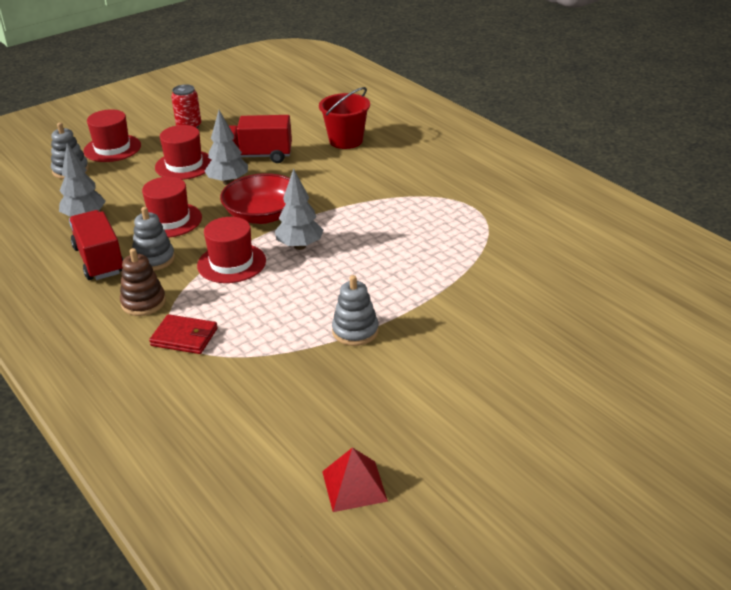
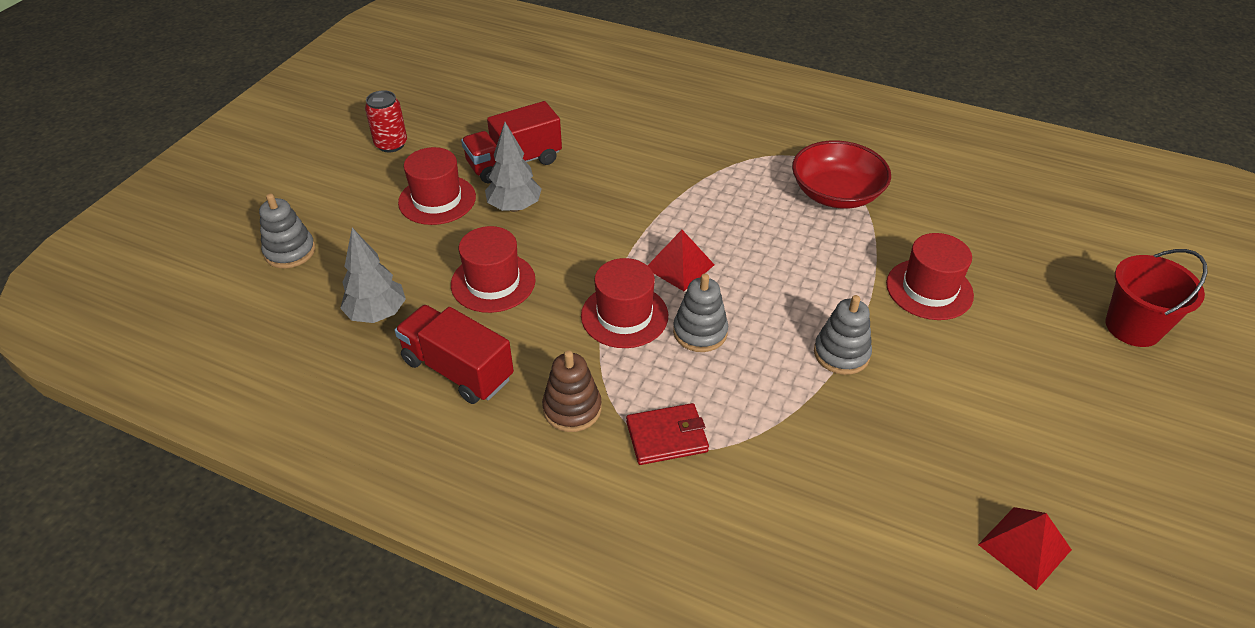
camera: 30 degrees left, 10 degrees up
red hat [83,109,141,162] -> red hat moved to [886,233,974,320]
grey stacking toy [132,207,175,271] -> grey stacking toy moved to [673,274,728,352]
red bowl [220,173,290,224] -> red bowl moved to [792,140,891,209]
grey tree [275,168,323,250] -> red pyramid [647,230,715,291]
red bucket [319,87,370,149] -> red bucket moved to [1105,249,1208,347]

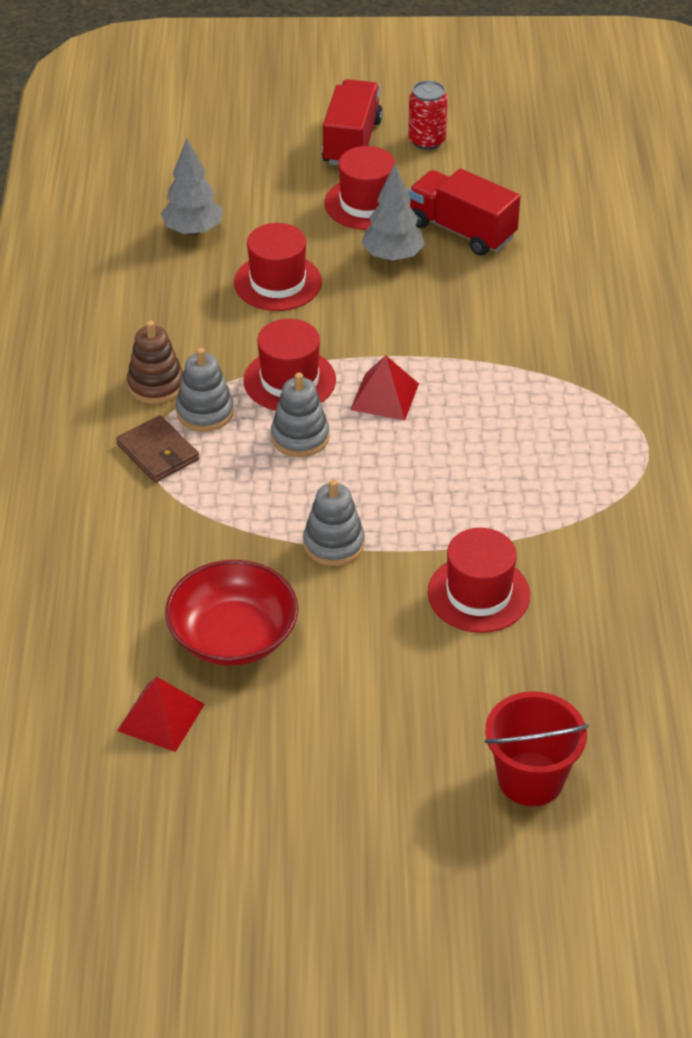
camera: 65 degrees right, 0 degrees up
grey stacking toy [259,193,315,268] -> grey stacking toy moved to [176,348,234,432]
red truck [395,305,514,404] -> red truck moved to [322,79,383,165]
red wallet [626,403,709,465] -> brown wallet [116,415,199,482]
red bowl [792,140,891,209] -> red bowl moved to [165,560,298,666]

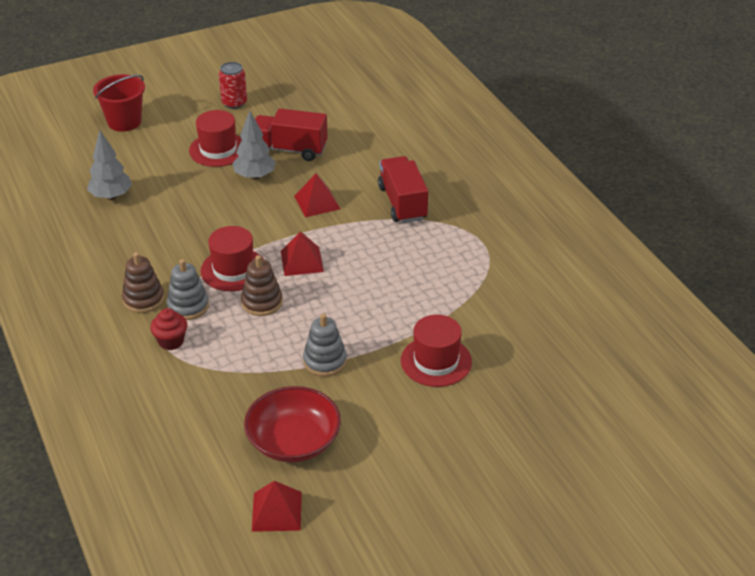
camera: 25 degrees left, 5 degrees down
brown wallet [116,415,199,482] -> red cupcake [150,308,187,350]
red hat [234,223,322,311] -> none
grey stacking toy [271,372,329,457] -> brown stacking toy [241,255,283,316]
red truck [322,79,383,165] -> red truck moved to [378,156,428,223]
red bucket [485,691,589,806] -> red bucket moved to [93,74,145,132]
none -> red pyramid [294,173,340,217]

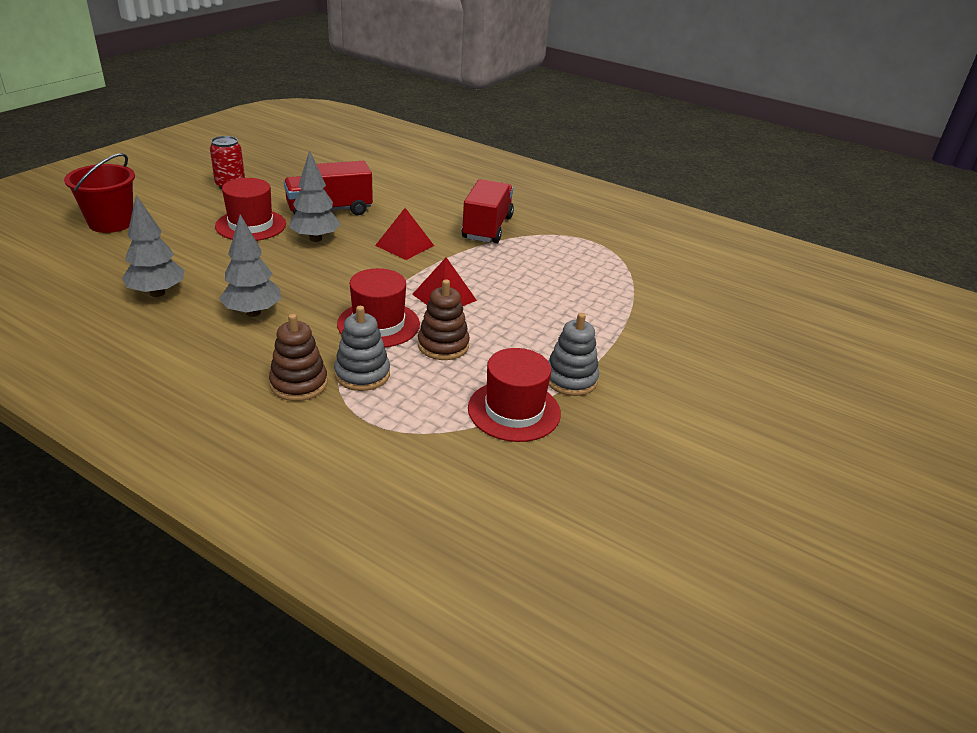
camera: 35 degrees left, 5 degrees down
red cupcake [150,308,187,350] -> none
red bowl [244,386,341,463] -> none
red pyramid [252,481,302,532] -> none
red truck [378,156,428,223] -> red truck turned 60 degrees clockwise [462,179,514,243]
red hat [401,315,472,387] -> red hat moved to [468,348,561,442]
none -> grey tree [219,214,281,317]

